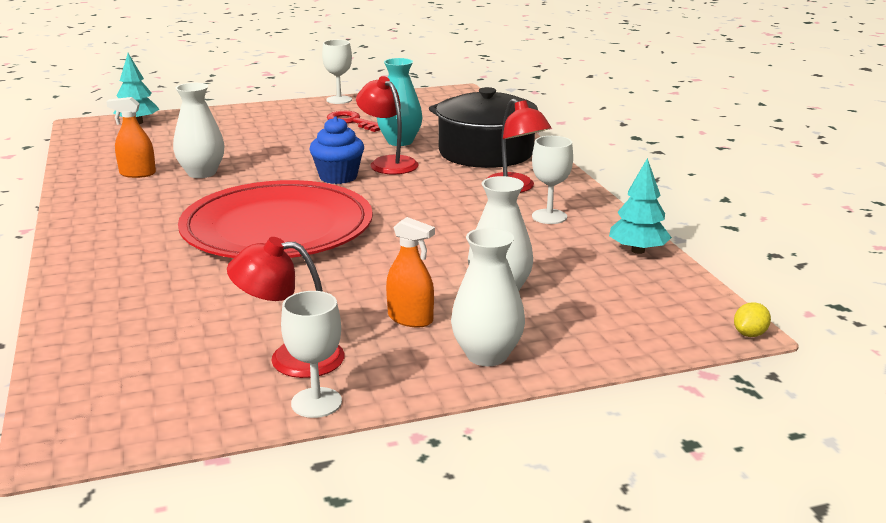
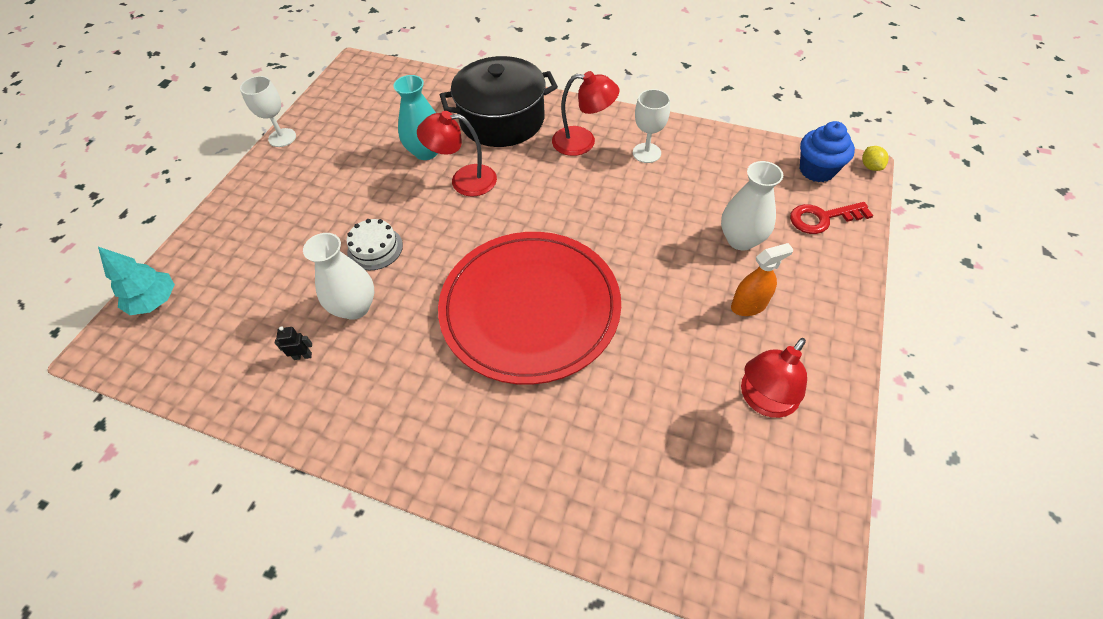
camera: 50 degrees left, 30 degrees up
orange spray bottle [106,97,156,178] -> black robot [275,326,312,360]
white goblet [281,291,342,418] -> none
blue cupcake [309,117,364,184] -> blue cupcake moved to [800,121,855,182]
red key [327,111,380,132] -> red key moved to [790,202,873,234]
white vase [451,227,525,366] -> none
turquoise tree [609,158,672,254] -> none
none -> white cake [347,219,403,271]

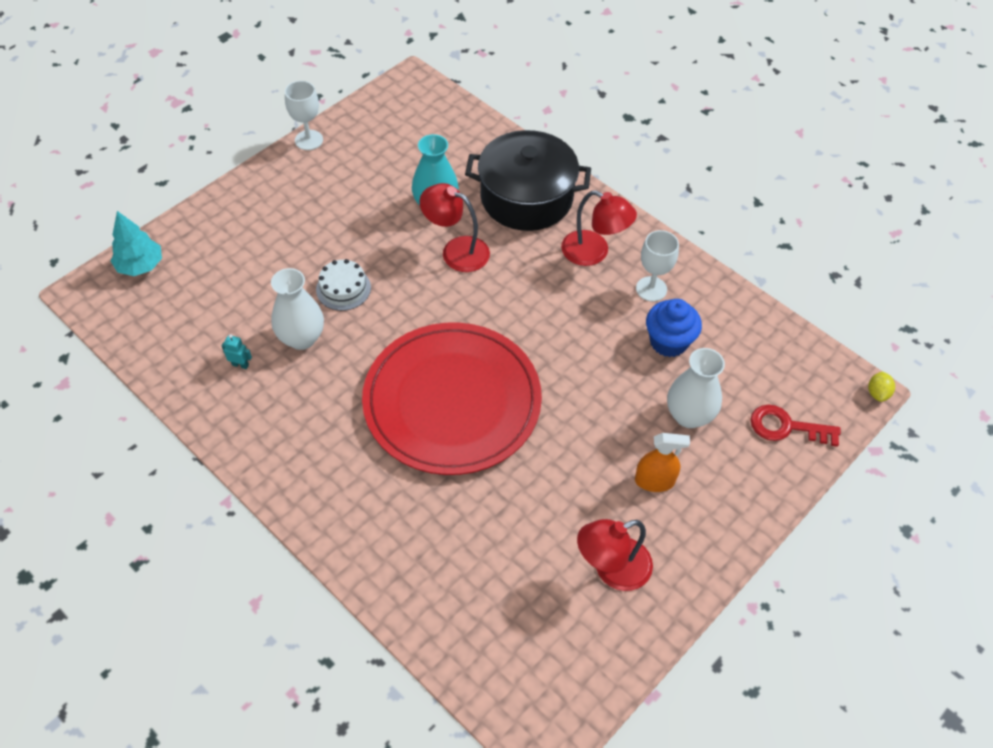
camera: 20 degrees right, 0 degrees up
black robot [275,326,312,360] -> turquoise robot [221,334,252,369]
blue cupcake [800,121,855,182] -> blue cupcake moved to [646,299,702,357]

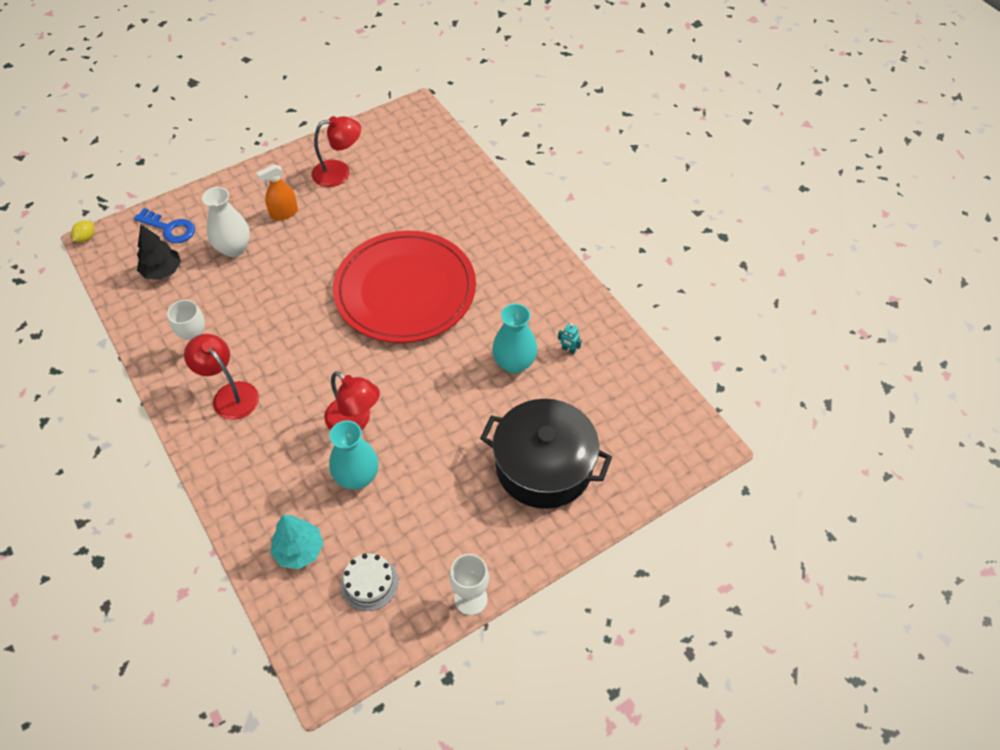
camera: 165 degrees left, 0 degrees up
turquoise tree [111,211,162,276] -> turquoise tree moved to [270,515,323,569]
white vase [271,268,324,350] -> turquoise vase [492,304,537,374]
white cake [316,259,371,311] -> white cake moved to [341,553,399,611]
black pot [465,130,591,231] -> black pot moved to [480,399,612,509]
orange spray bottle [635,433,690,492] -> orange spray bottle turned 45 degrees counterclockwise [256,164,298,220]
blue cupcake [646,299,702,357] -> none
red key [750,405,841,447] -> blue key [134,208,195,243]
none -> black tree [137,225,181,280]

